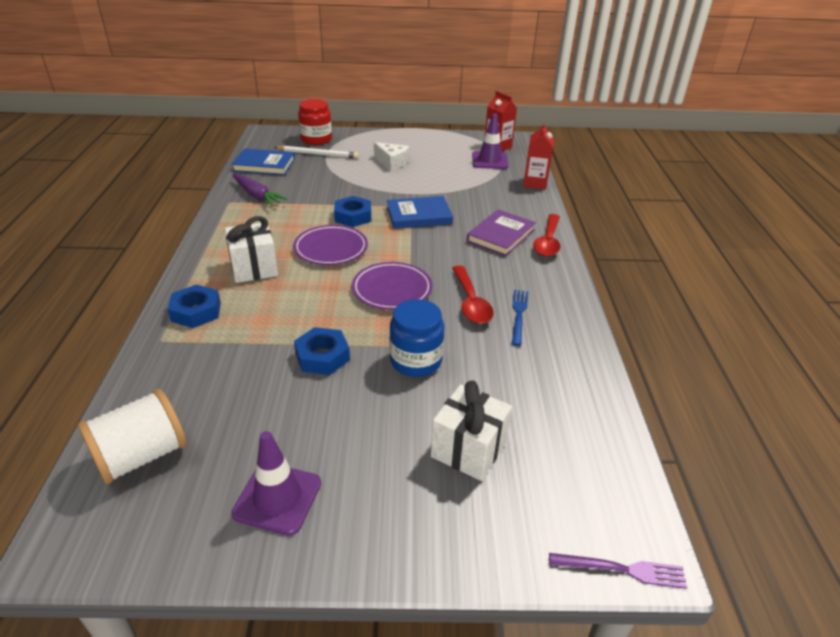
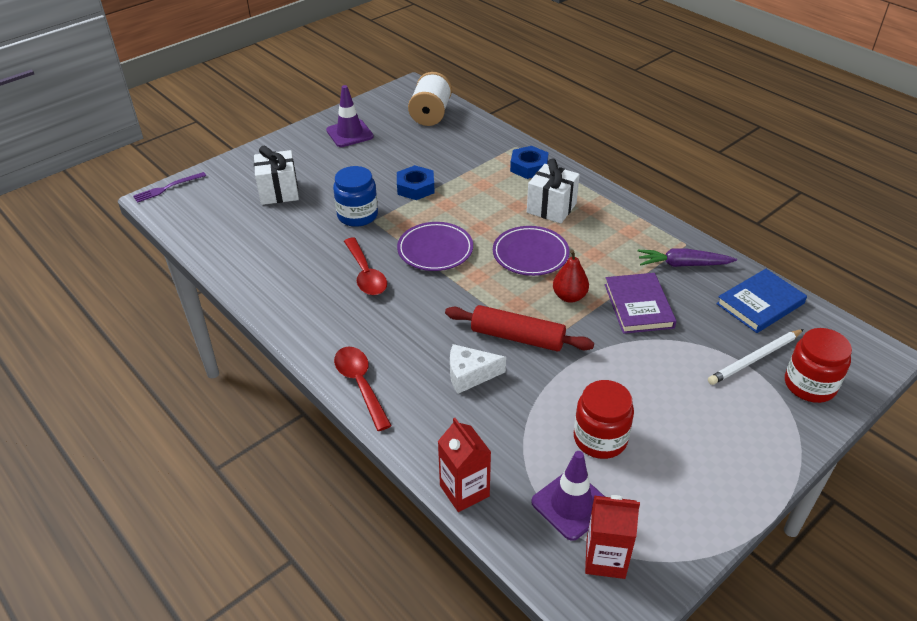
camera: 140 degrees right, 5 degrees up
blue nut [334,196,371,227] -> red pear [553,250,589,303]
white cheese [374,142,410,171] -> white cheese moved to [450,344,506,394]
blue book [387,196,453,229] -> red rolling pin [445,305,594,352]
red spoon [452,266,494,324] -> red spoon turned 150 degrees counterclockwise [344,237,387,295]
purple book [467,209,536,256] -> purple book moved to [605,273,676,334]
blue fork [512,290,528,346] -> none
none -> red jar [574,380,634,459]

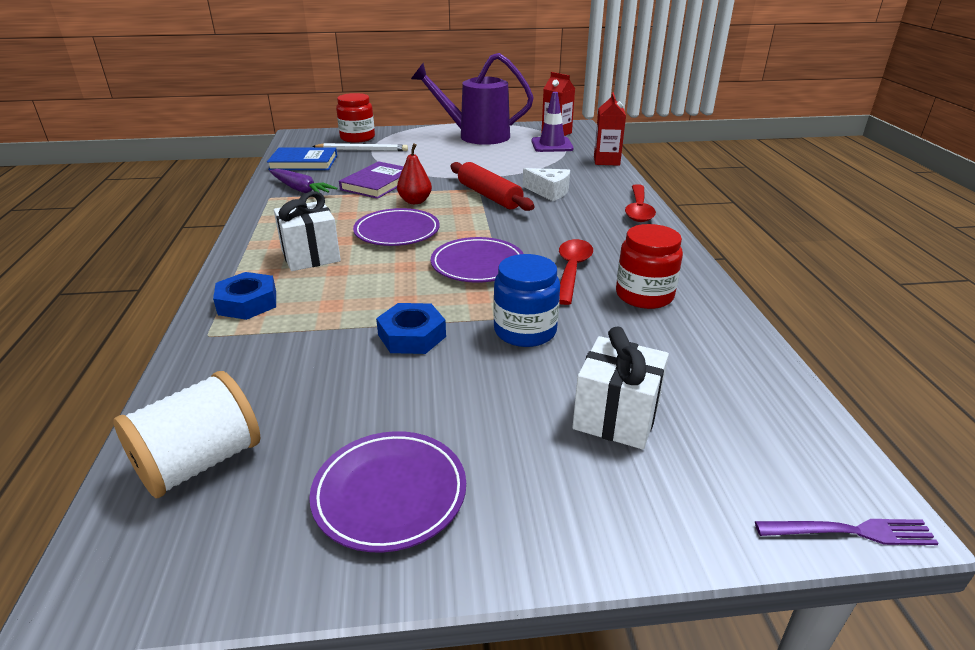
camera: 145 degrees left, 10 degrees down
purple traffic cone [326,85,374,147] -> purple plate [309,431,466,553]
red jar [574,380,634,459] -> red jar moved to [616,224,683,309]
none -> purple watering can [411,53,534,145]

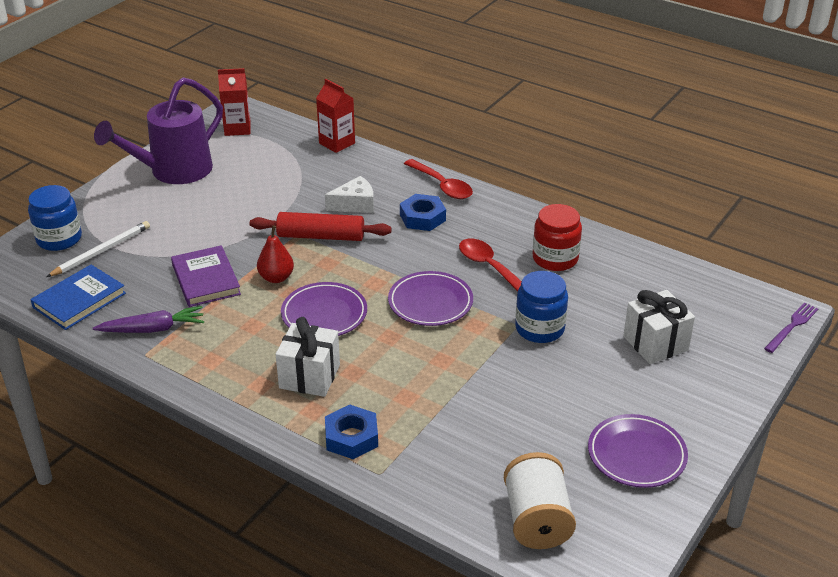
camera: 50 degrees left, 5 degrees up
red jar [336,93,375,143] -> blue jar [28,185,82,251]
blue nut [376,303,446,354] -> blue nut moved to [400,194,446,231]
purple traffic cone [531,92,574,152] -> none

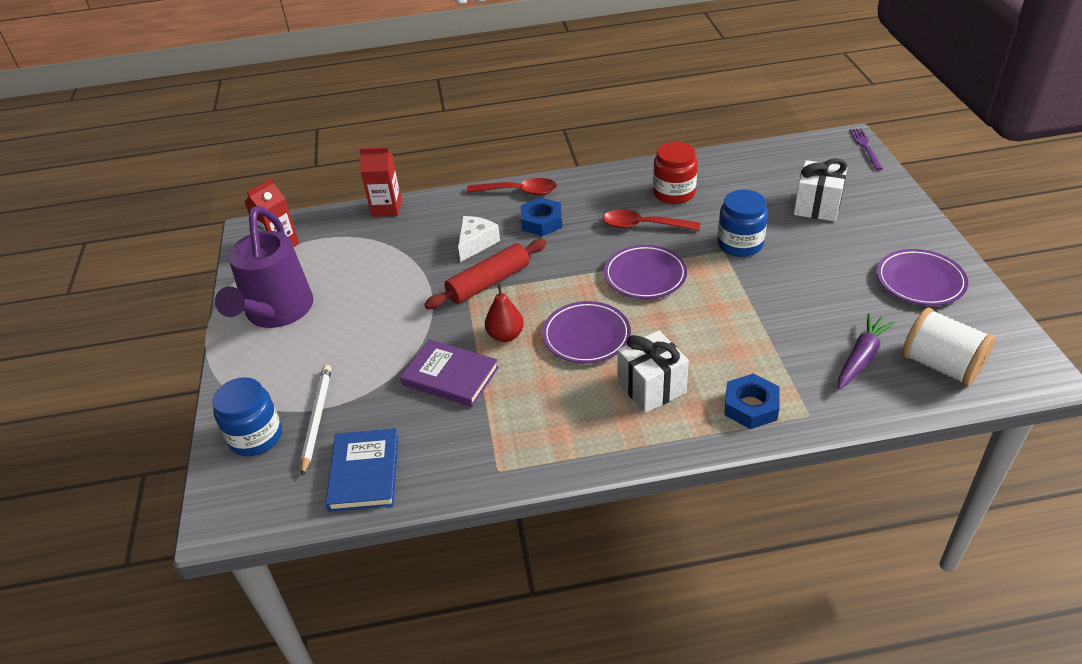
camera: 40 degrees left, 5 degrees up
purple carrot [93,306,204,333] -> purple carrot moved to [838,313,895,390]

